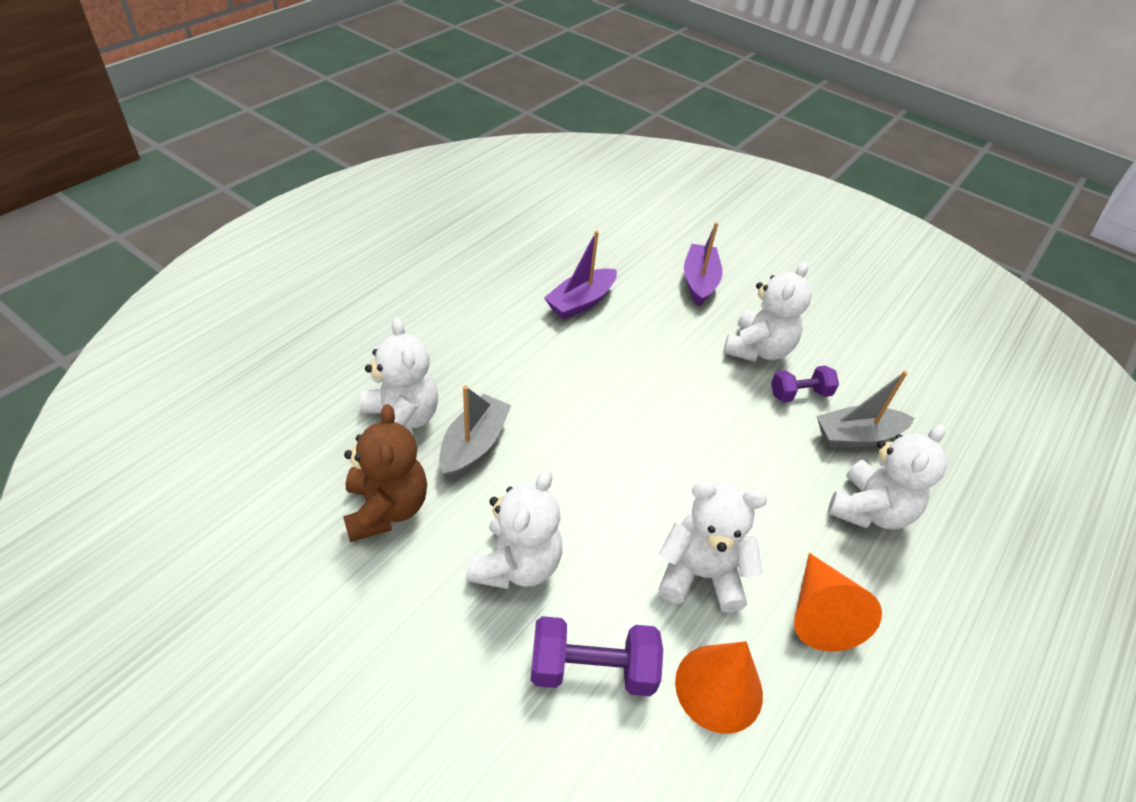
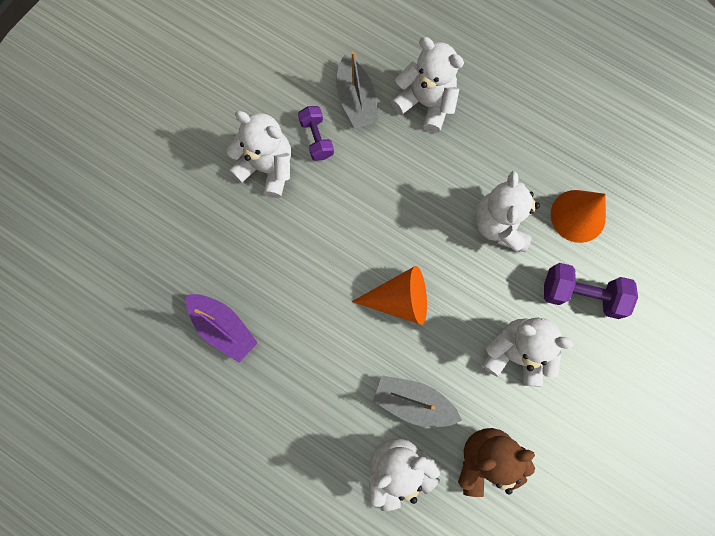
camera: 90 degrees left, 30 degrees up
purple dumbbell [531,616,663,696] -> purple dumbbell turned 75 degrees counterclockwise [544,263,638,319]
purple boat [684,222,723,306] -> none
orange cone [794,553,882,652] -> orange cone moved to [352,266,427,325]

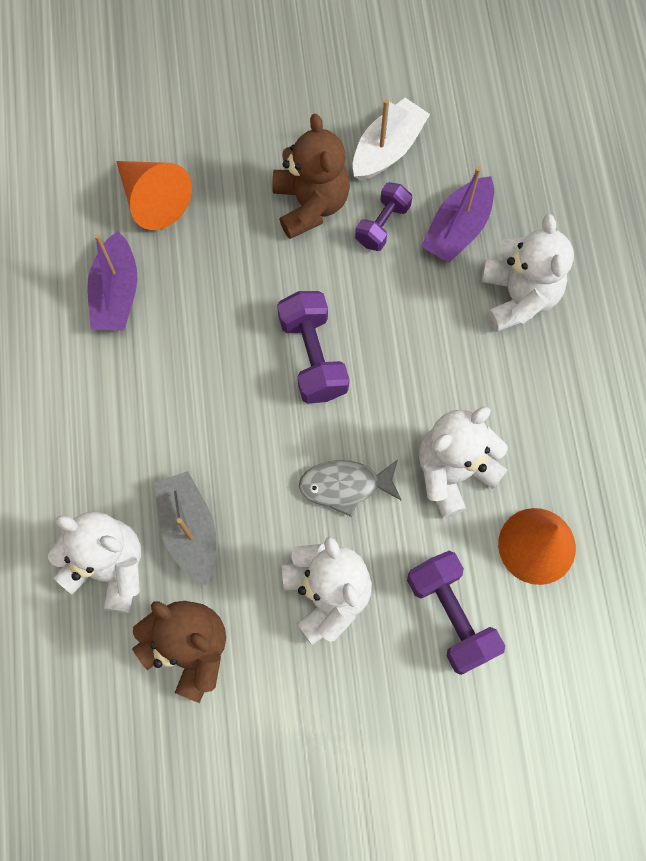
camera: 50 degrees right, 5 degrees down
white teddy bear [226,111,291,198] -> brown teddy bear [272,114,350,239]
grey boat [337,51,378,128] -> purple boat [421,167,494,263]
orange cone [352,266,427,325] -> orange cone moved to [116,161,192,230]
none -> purple dumbbell [277,291,349,403]
none -> grey fish [299,459,402,517]
none -> white boat [353,98,430,181]

